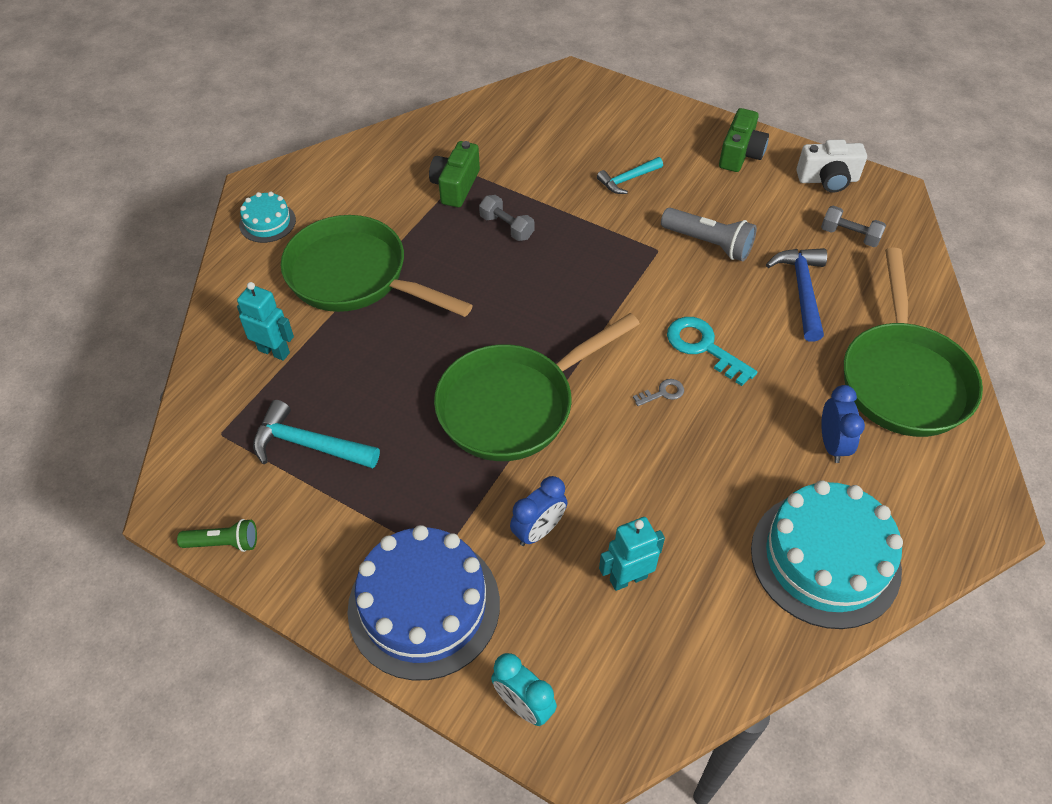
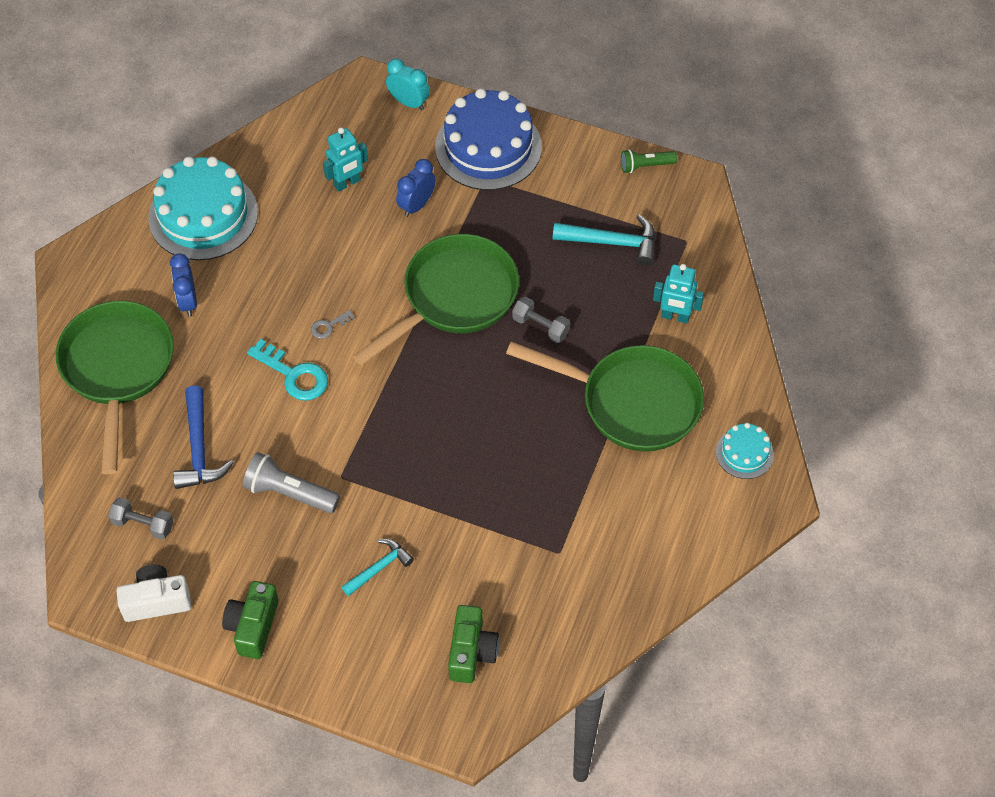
camera: 170 degrees right, 5 degrees up
green camera [429,141,480,207] -> green camera moved to [448,605,499,683]
grey dumbbell [479,195,534,241] -> grey dumbbell moved to [512,297,570,343]

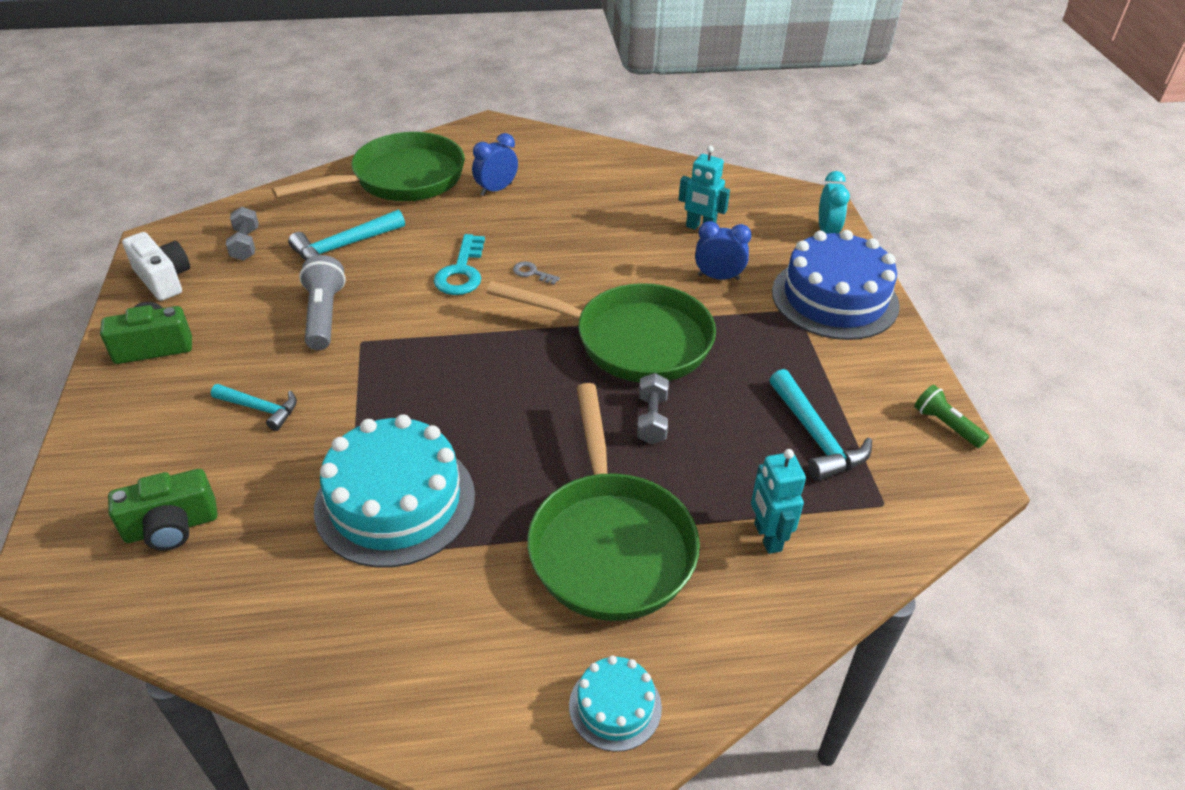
camera: 60 degrees right, 15 degrees down
turquoise cake [148,156,258,260] -> turquoise cake moved to [314,415,475,567]
blue hammer [173,386,234,489] -> turquoise hammer [288,210,405,261]

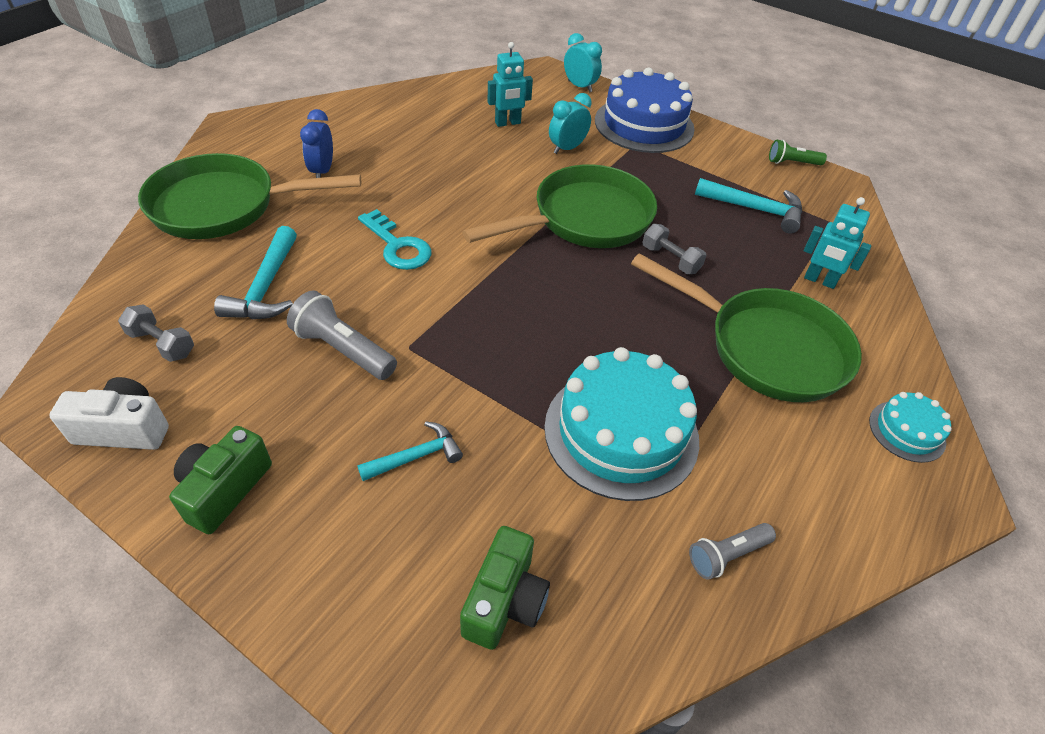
camera: 50 degrees left, 5 degrees up
green pan [272,132,465,201] -> green pan turned 105 degrees counterclockwise [138,153,361,239]
grey key [513,261,560,285] -> none
blue clock [695,221,752,280] -> turquoise clock [549,93,592,154]
none -> grey flashlight [689,523,776,580]

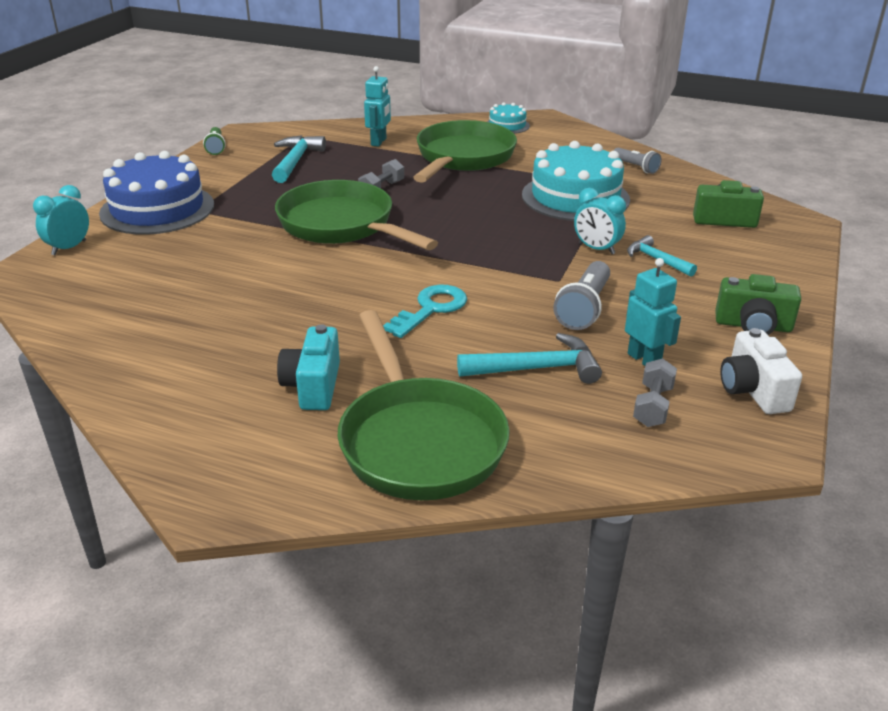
camera: 100 degrees left, 15 degrees down
blue clock [300,109,333,178] -> turquoise camera [277,324,340,410]
turquoise robot [488,42,533,127] -> turquoise robot moved to [625,258,681,366]
turquoise clock [549,93,592,154] -> turquoise clock moved to [574,188,626,254]

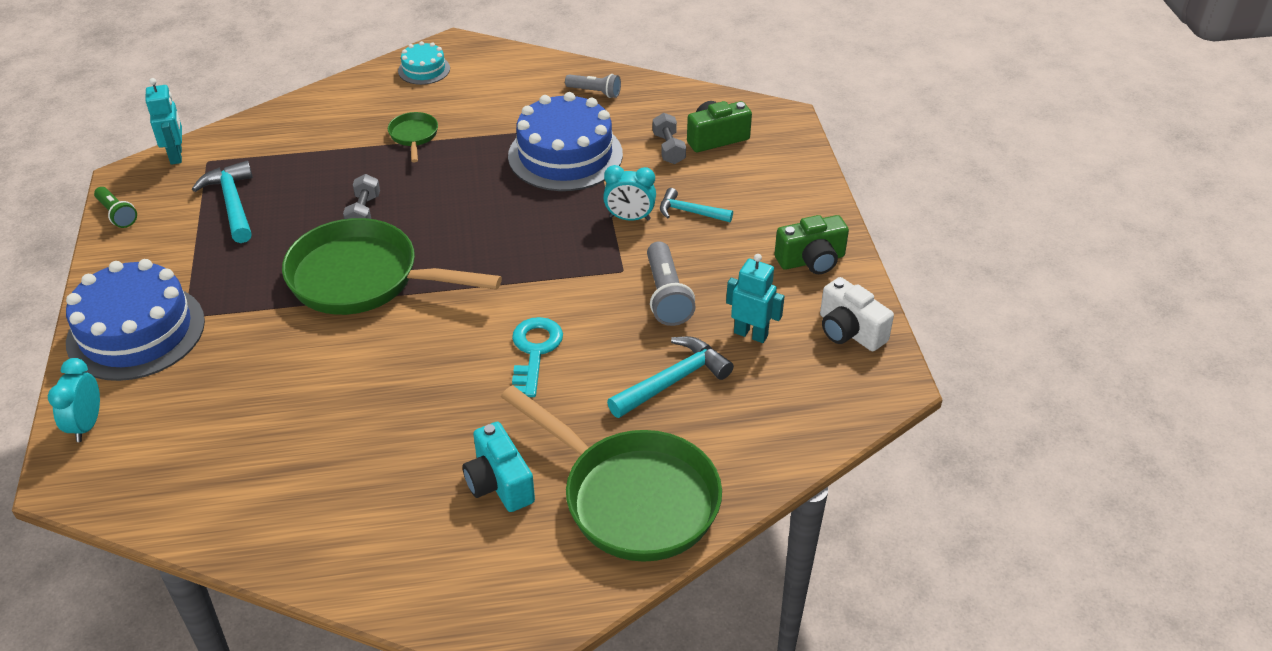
camera: 30 degrees left, 10 degrees up
turquoise robot [364,66,391,147] -> turquoise robot moved to [145,78,182,165]
green pan [413,120,517,183] -> green pan [388,112,438,162], size x0.44
turquoise cake [522,141,630,221] -> blue cake [508,92,623,191]
grey dumbbell [633,358,677,427] -> grey dumbbell moved to [653,113,686,164]

